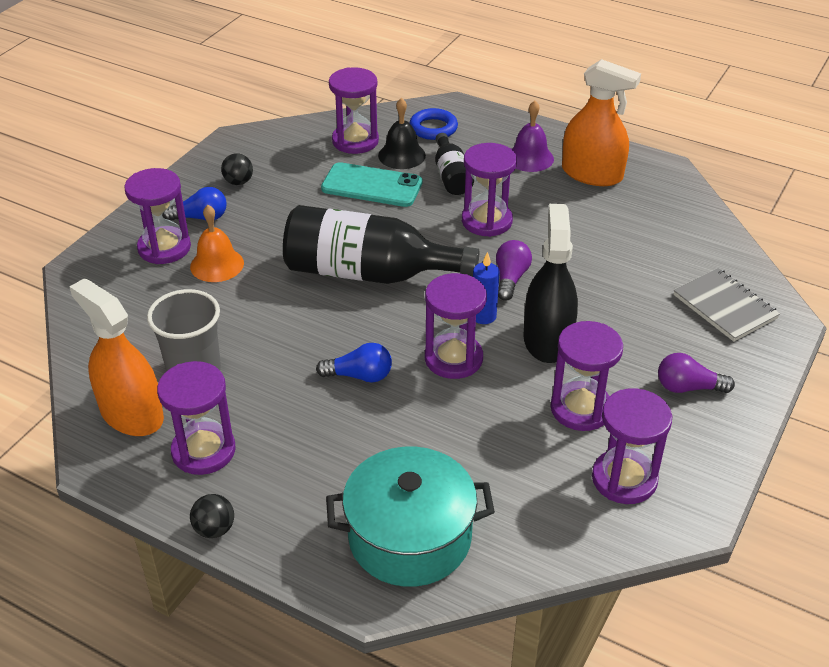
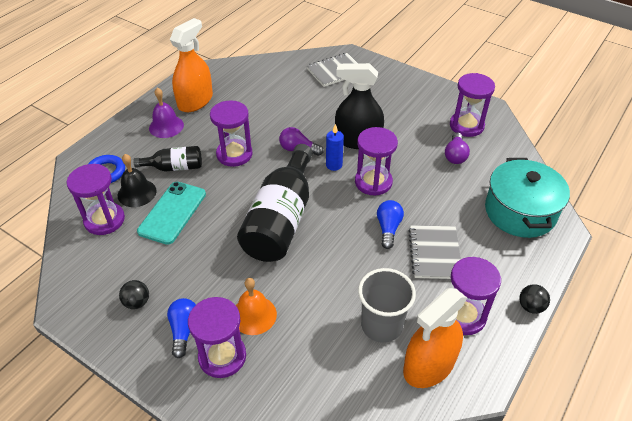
camera: 85 degrees left, 5 degrees up
purple hourglass [550,321,623,431] -> none
purple light bulb [658,353,735,393] -> purple light bulb moved to [445,132,470,164]
none -> grey notebook [408,225,461,279]

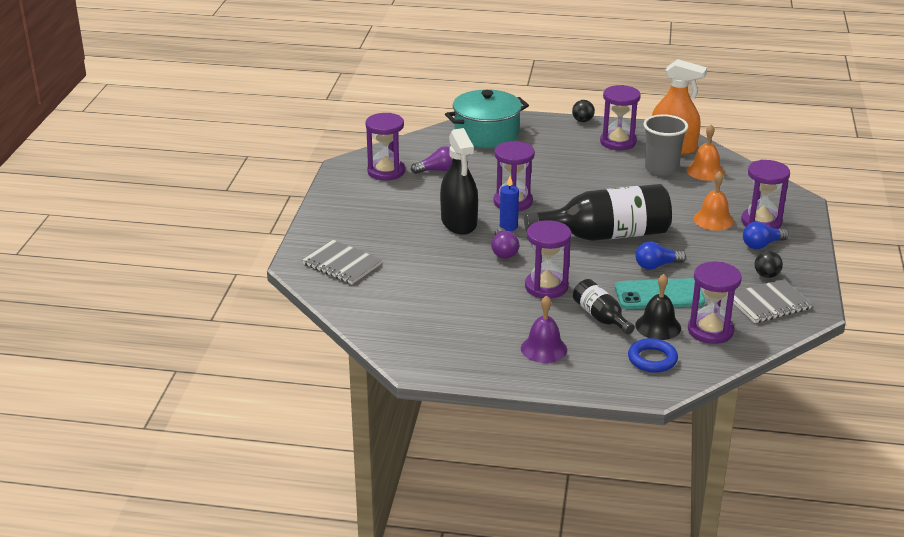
camera: 115 degrees left, 15 degrees down
orange spray bottle [170,18,213,112] -> none
blue light bulb [377,200,404,249] -> blue light bulb moved to [636,242,686,270]
grey notebook [408,225,461,279] -> grey notebook moved to [733,279,812,323]
none -> orange bell [686,125,725,181]

